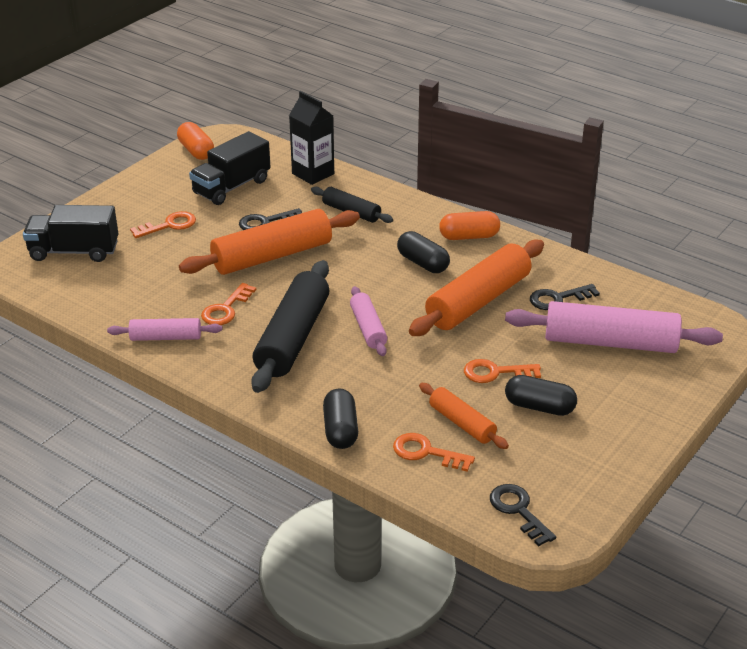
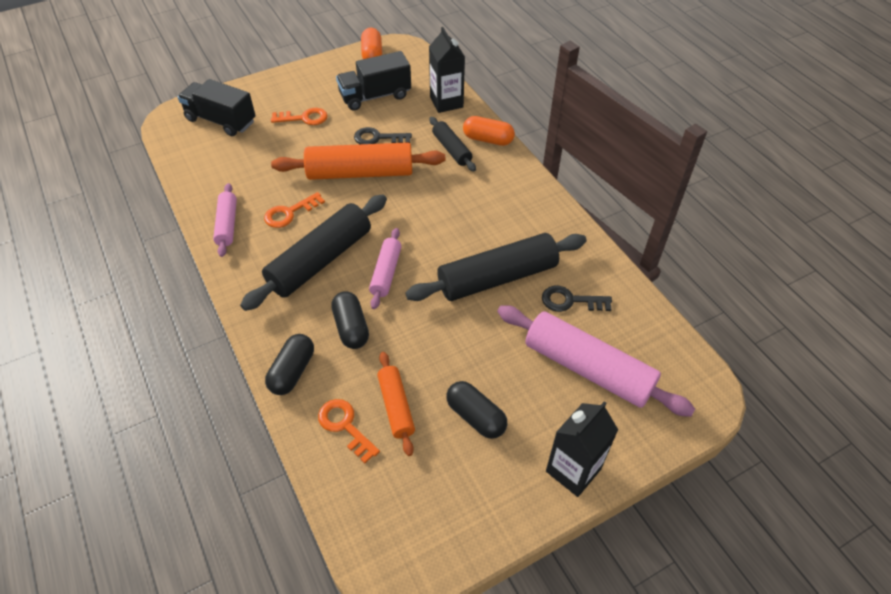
camera: 25 degrees right, 15 degrees up
pink rolling pin [107,318,222,341] -> pink rolling pin turned 60 degrees clockwise [213,183,237,257]
black capsule [397,231,450,273] -> black capsule moved to [331,291,369,349]
orange rolling pin [409,239,544,336] -> black rolling pin [405,233,587,301]
orange capsule [439,211,500,240] -> orange capsule moved to [463,116,515,146]
orange key [464,359,541,383] -> none
black key [490,484,556,546] -> none
none -> black carton [546,401,618,497]

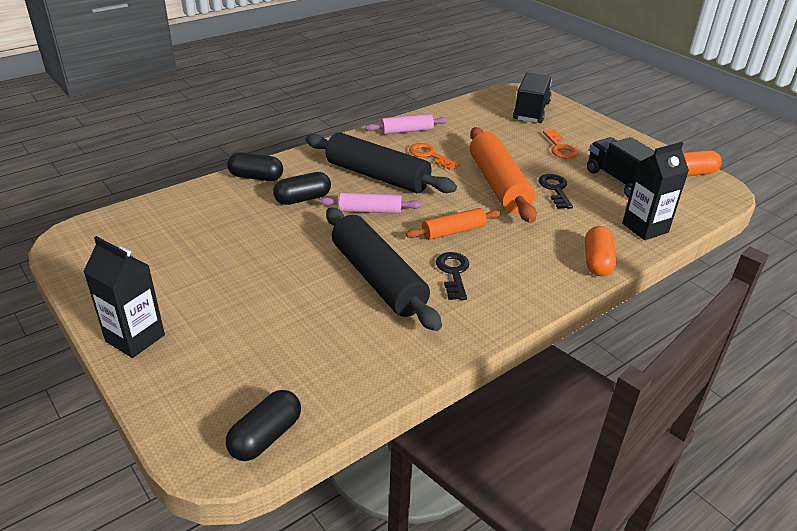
camera: 80 degrees right, 15 degrees down
orange key [318,399,380,464] -> none
orange rolling pin [377,352,415,456] -> orange rolling pin moved to [406,208,501,240]
black rolling pin [429,117,476,172] -> none
black capsule [446,381,508,439] -> black capsule moved to [226,390,301,461]
pink rolling pin [497,305,695,417] -> none
black key [542,286,612,312] -> black key moved to [436,252,469,300]

